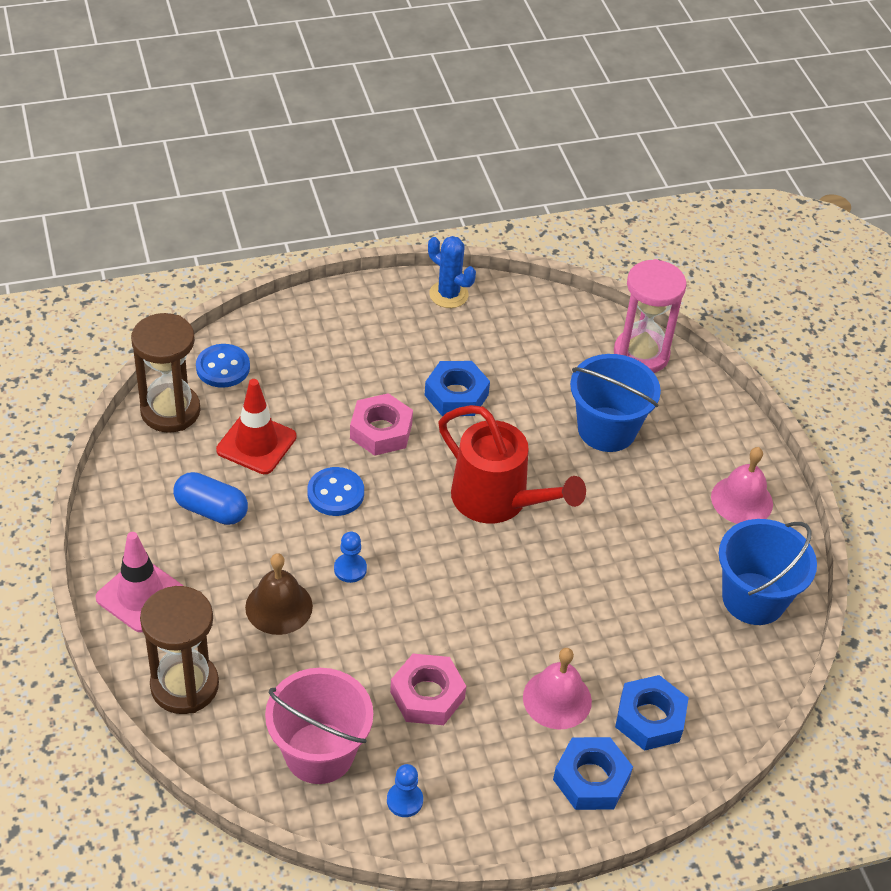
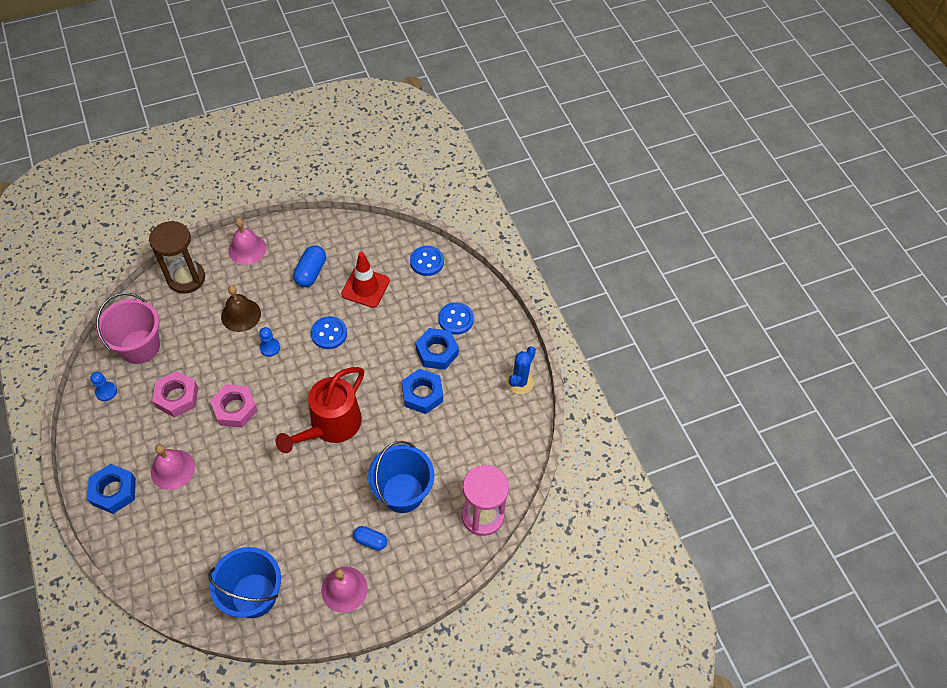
camera: 85 degrees right, 10 degrees up
pink traffic cone [95,532,183,632] -> pink bell [228,218,267,265]
brown hourglass [131,313,201,433] -> none
pink nut [350,393,413,456] -> pink nut moved to [210,384,258,427]
blue nut [615,675,689,751] -> blue nut moved to [416,328,459,370]
none -> blue capsule [353,526,387,550]
none -> blue button [439,302,474,335]

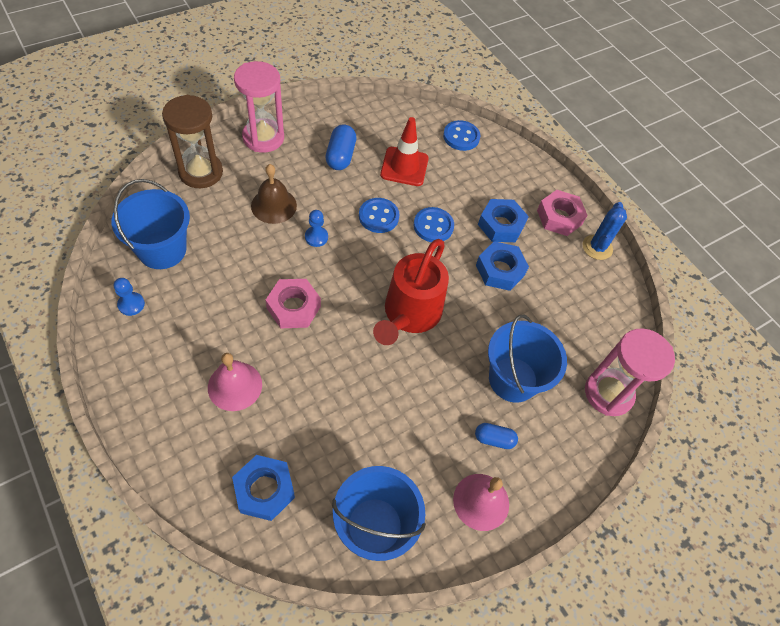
camera: 15 degrees left, 0 degrees up
blue nut [87,464,136,514] -> blue nut moved to [232,455,295,521]
pink bucket [96,293,160,364] -> blue bucket [112,179,190,269]
pink nut [152,371,198,418] -> pink nut moved to [537,190,587,236]
pink bell [228,218,267,265] -> pink hourglass [234,61,284,153]
blue button [439,302,474,335] -> blue button moved to [414,207,454,242]

